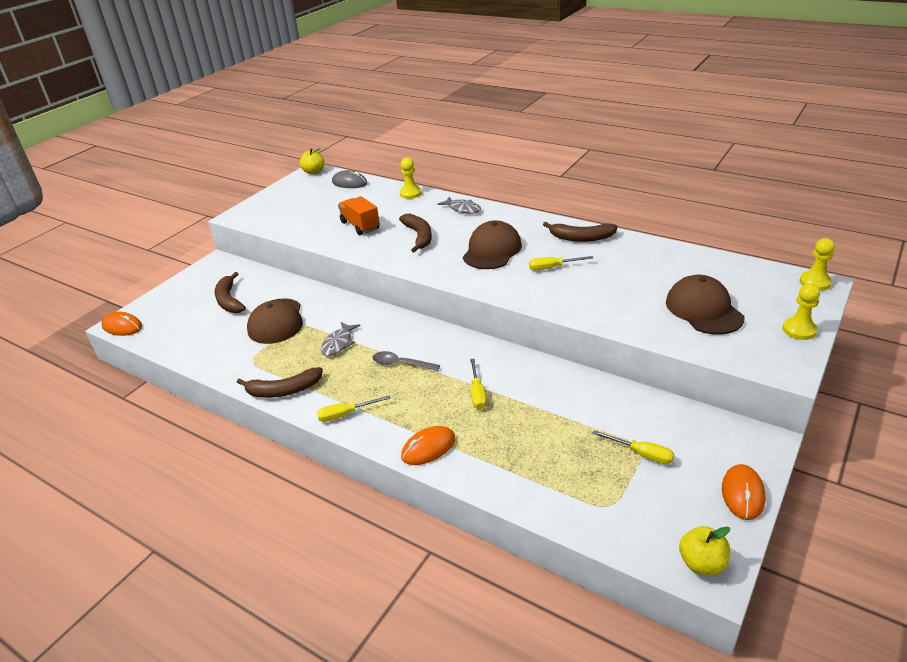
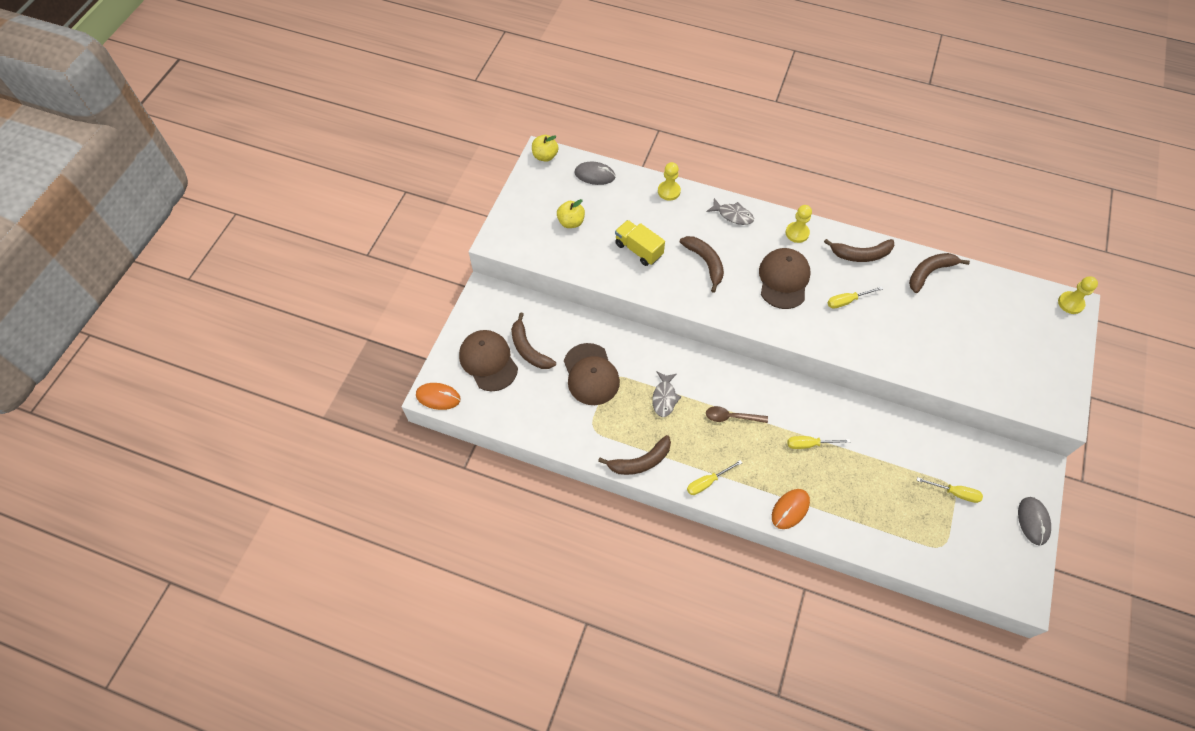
camera: 15 degrees left, 25 degrees up
orange truck [338,196,380,235] -> yellow truck [615,220,665,266]
grey spoon [372,351,440,371] -> brown spoon [706,406,768,423]
yellow screwdriver [470,359,487,409] -> yellow screwdriver turned 105 degrees clockwise [788,436,850,449]
brown cap [666,275,744,335] -> brown cap moved to [459,330,518,391]
yellow apple [679,526,730,575] -> yellow apple moved to [557,199,585,228]
orange mouse [722,464,765,520] -> grey mouse [1018,497,1051,546]
yellow pawn [782,284,820,340] -> yellow pawn moved to [786,205,812,243]
none -> brown banana [909,253,970,293]

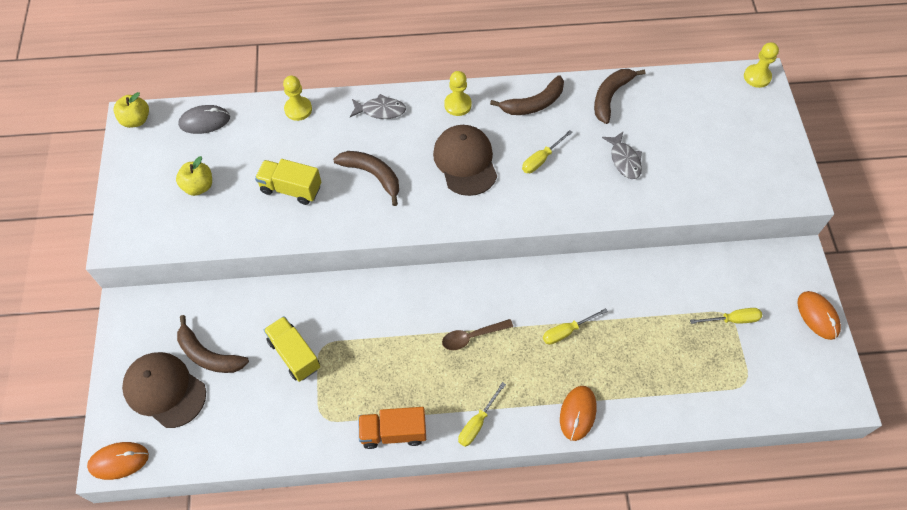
camera: 25 degrees left, 0 degrees up
brown cap [564,343,620,405] -> yellow truck [264,316,320,382]
brown banana [598,435,671,475] -> orange truck [358,407,426,449]
grey fish [652,372,681,417] -> grey fish moved to [602,131,642,179]
grey mouse [1018,497,1051,546] -> orange mouse [797,291,841,340]

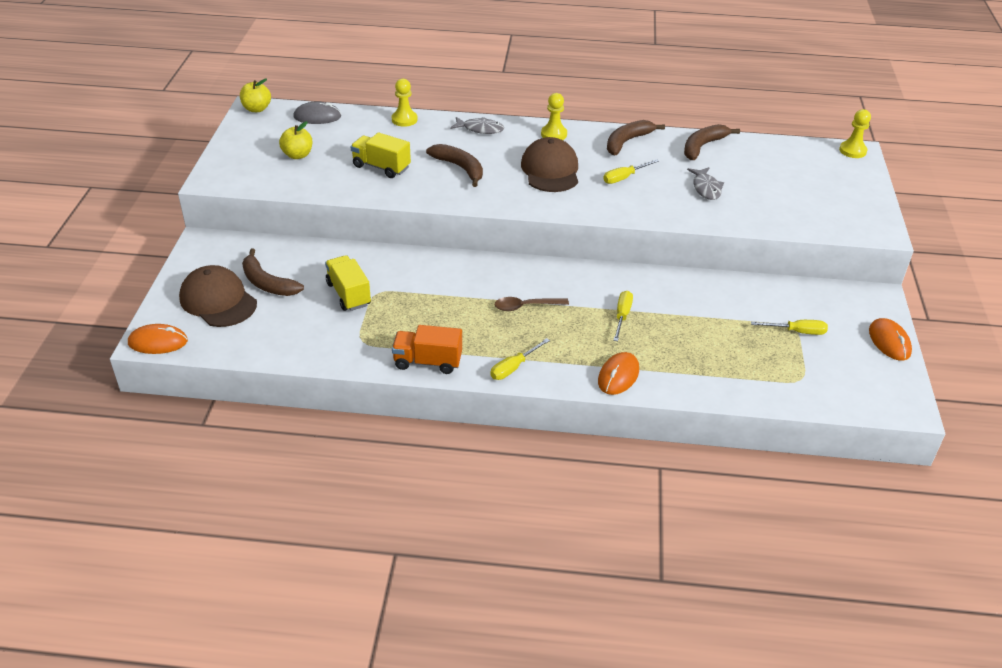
camera: 10 degrees right, 20 degrees down
brown banana [490,75,564,115] -> brown banana turned 150 degrees clockwise [607,120,665,155]
yellow screwdriver [543,308,608,345] -> yellow screwdriver turned 120 degrees clockwise [613,291,633,341]

